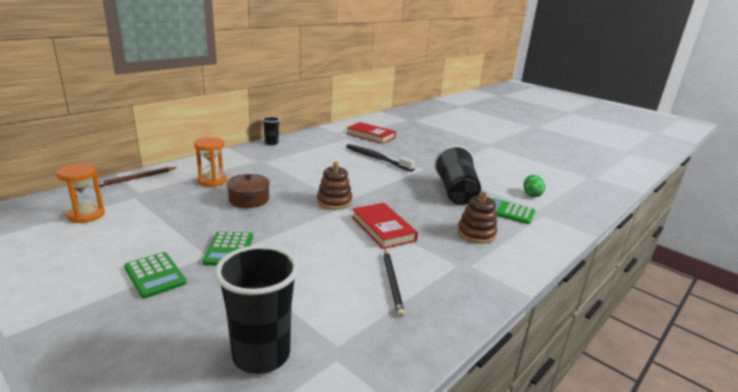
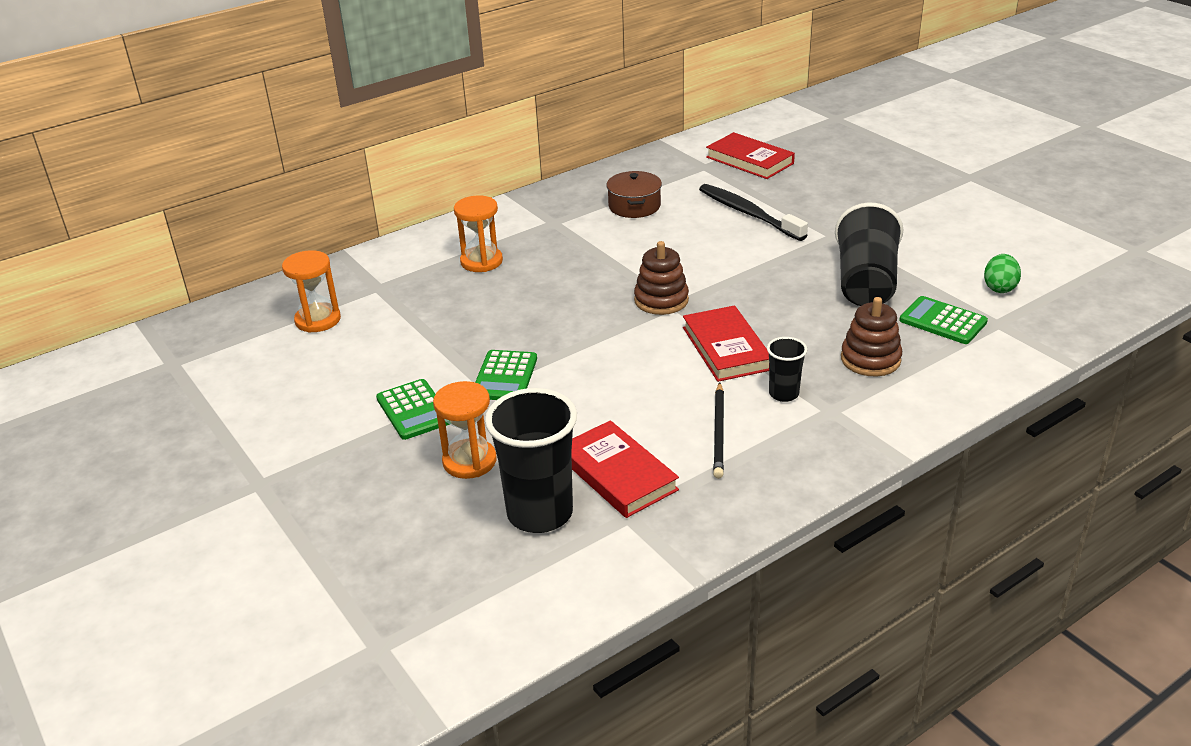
camera: 15 degrees right, 10 degrees up
brown pencil [99,167,177,187] -> none
brown pot [227,174,270,208] -> brown pot moved to [606,171,662,218]
black cup [262,116,280,145] -> black cup moved to [767,337,807,402]
none -> orange hourglass [433,381,496,479]
none -> red book [571,420,679,518]

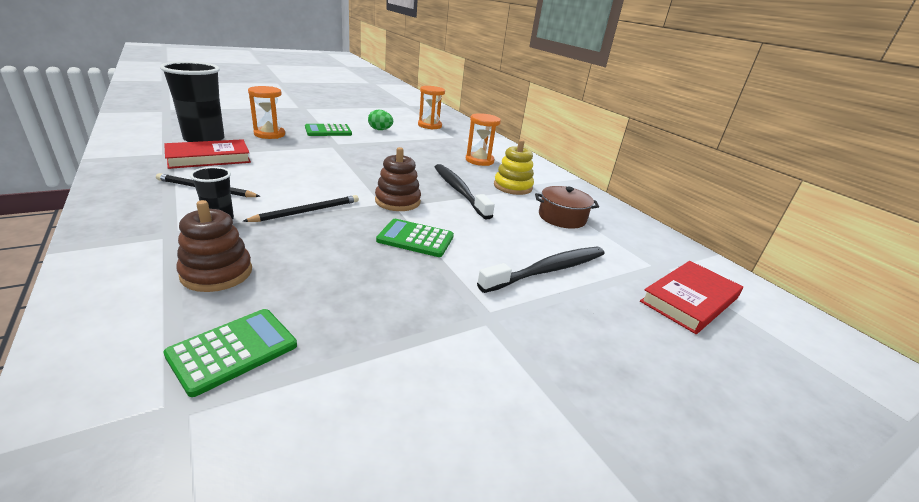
camera: 90 degrees right, 5 degrees down
green calculator [475,350,537,400] -> green calculator moved to [376,219,454,257]
red book [683,305,769,382] -> black pencil [243,195,359,222]
black cup [835,202,903,306] -> none
green egg [984,254,1021,293] -> green egg moved to [368,110,393,130]
none -> black toothbrush [435,164,495,219]
none -> yellow stacking toy [494,140,534,195]

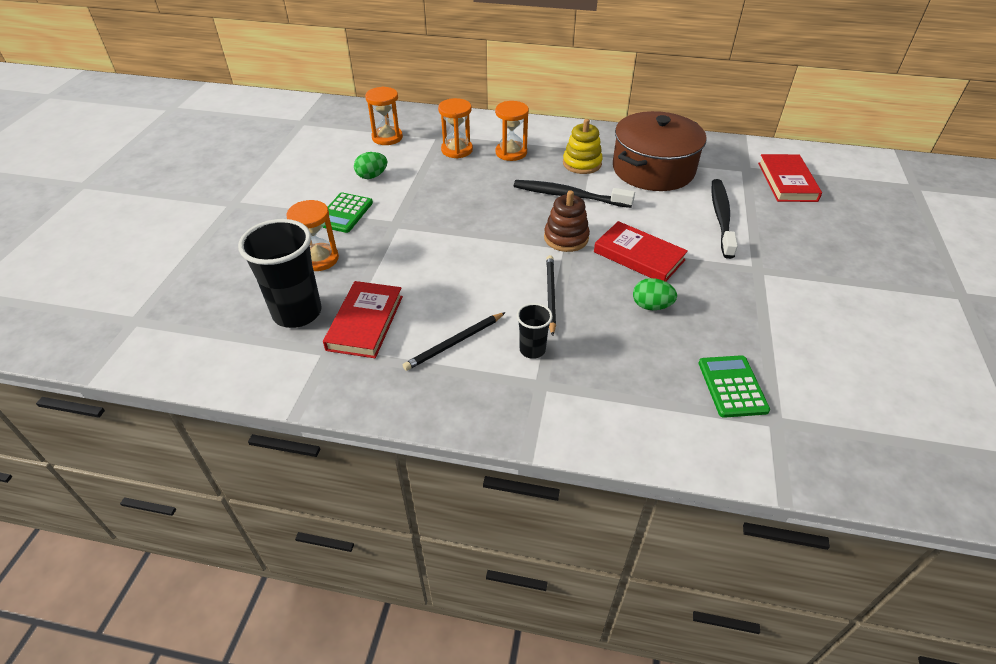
camera: 45 degrees left, 15 degrees up
brown stacking toy [176,200,252,292] -> none
green calculator [376,219,454,257] -> red book [594,221,688,282]
brown pot [535,186,599,229] -> brown pot [613,111,707,191], size x1.90
none -> orange hourglass [438,98,473,158]
none -> green egg [633,278,677,310]

